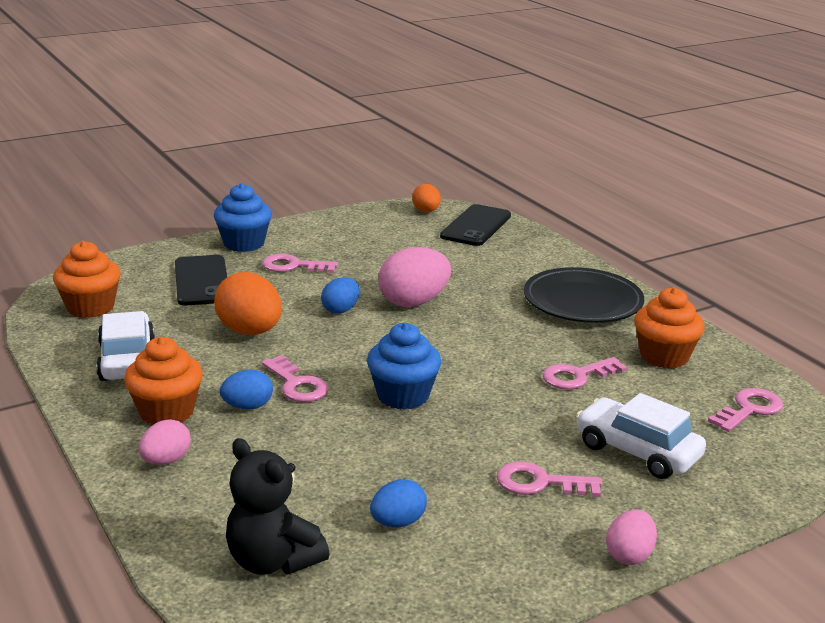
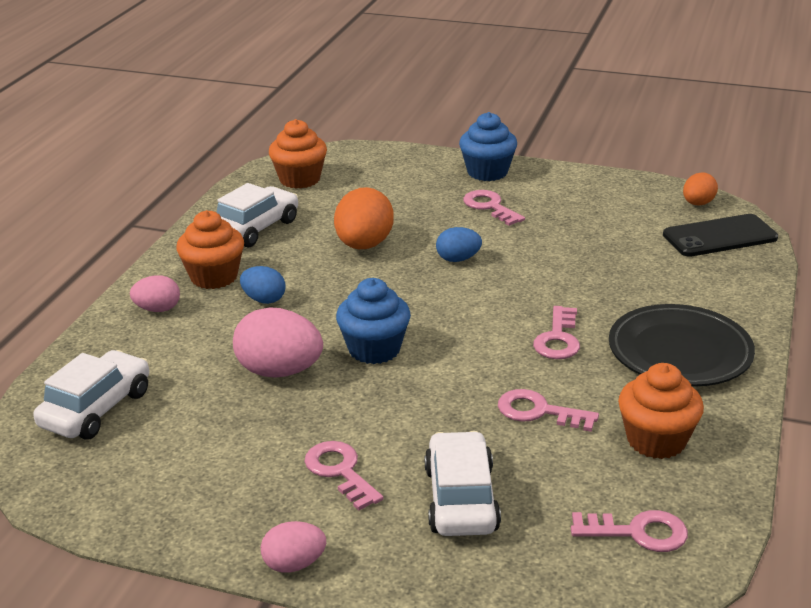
camera: 50 degrees right, 5 degrees up
black phone [175,255,227,306] -> none
black teddy bear [226,438,330,575] -> white car [33,350,149,440]
pink key [262,355,328,402] -> pink key moved to [533,306,580,359]
blue egg [370,479,427,527] -> none
pink egg [378,247,451,307] -> pink egg moved to [233,307,323,378]

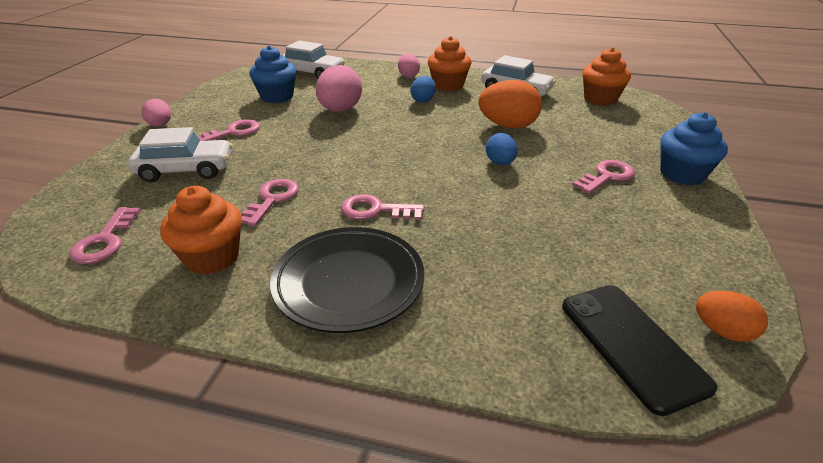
camera: 85 degrees right, 5 degrees up
blue cupcake [336,278,411,364] -> blue cupcake moved to [249,45,297,103]

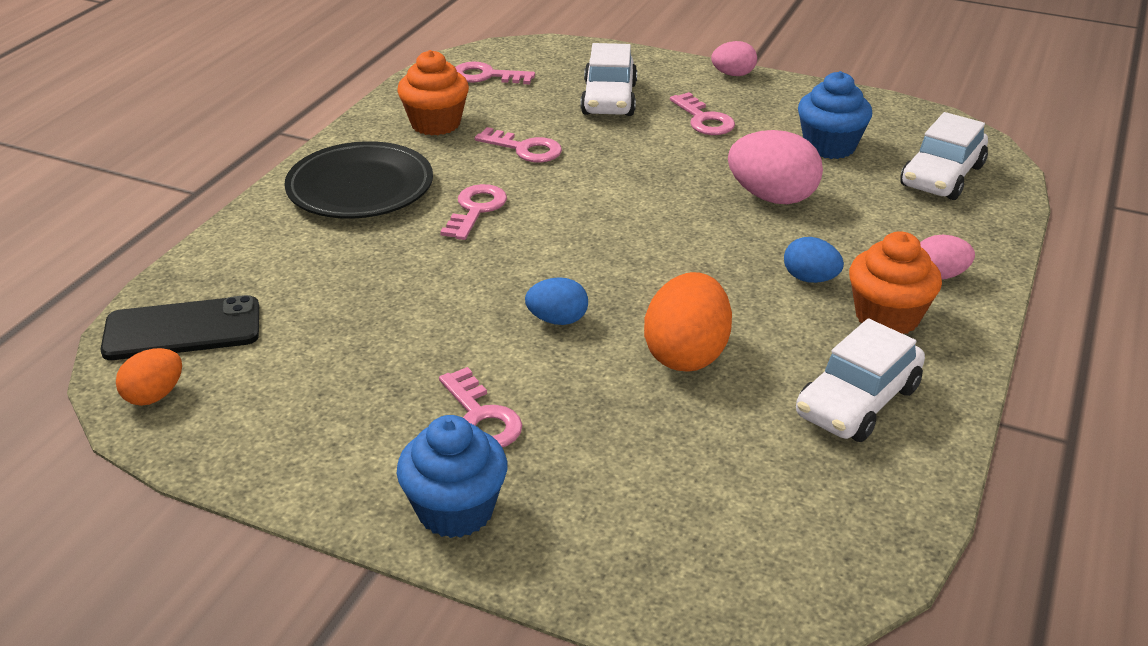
camera: 100 degrees right, 0 degrees up
orange cupcake [582,47,631,106] -> none

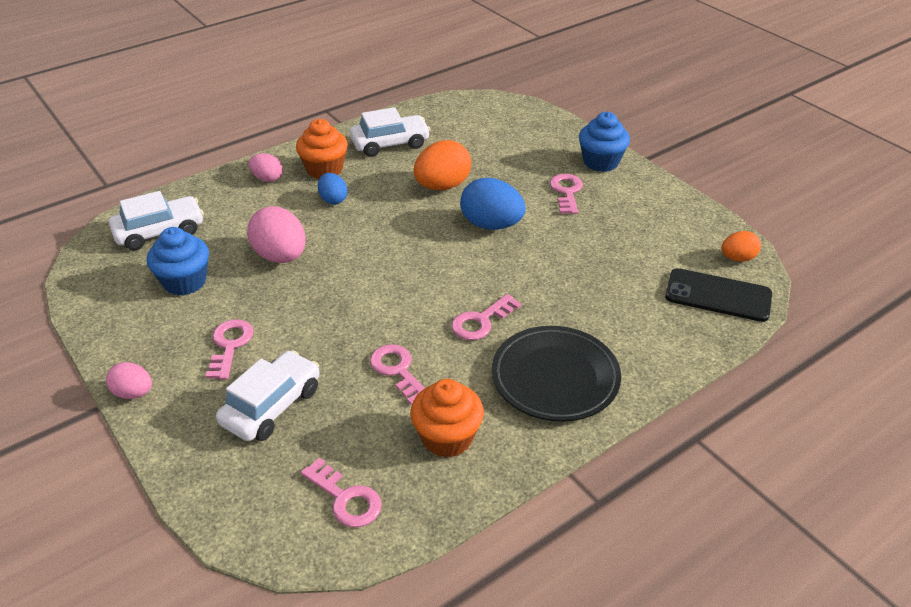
camera: 150 degrees left, 5 degrees up
blue egg [525,277,588,325] -> blue egg [460,178,526,230], size x1.74

